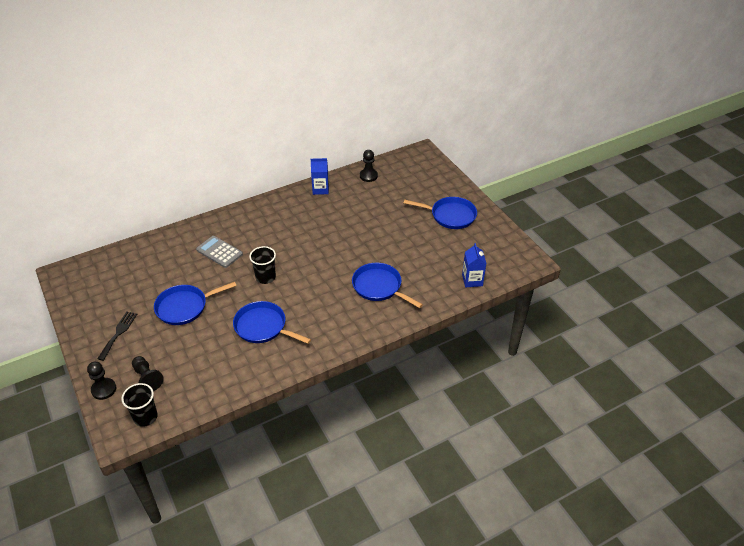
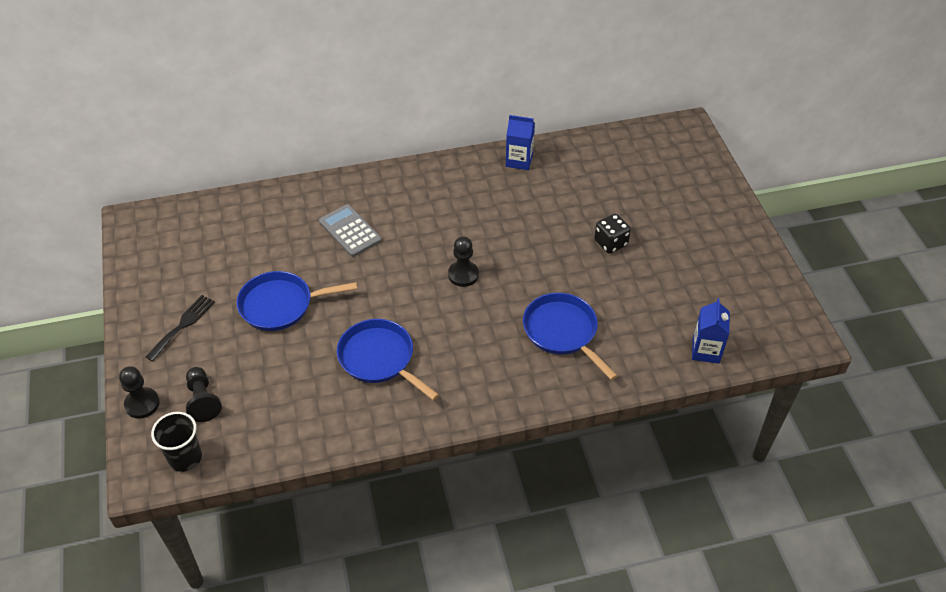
camera: 15 degrees right, 5 degrees up
black cup [249,246,276,284] -> none
black pawn [360,150,378,182] -> black pawn moved to [448,236,479,287]
blue pan [404,197,477,229] -> none
none -> black dice [594,214,631,254]

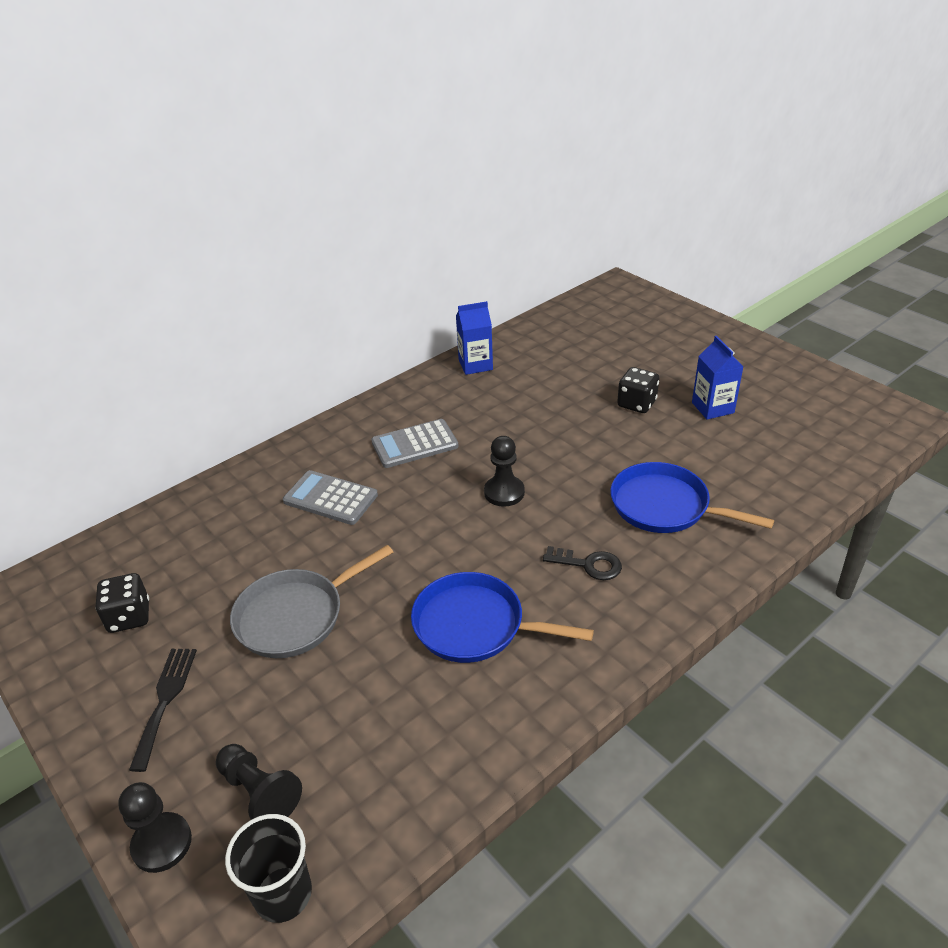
camera: 25 degrees left, 10 degrees down
blue pan [236,271,358,331] -> grey pan [230,545,393,658]
blue carton [692,298,730,364] -> blue carton moved to [692,336,744,420]
none -> black dice [95,573,149,633]
none -> grey calculator [371,419,459,468]
none -> black key [543,546,622,580]

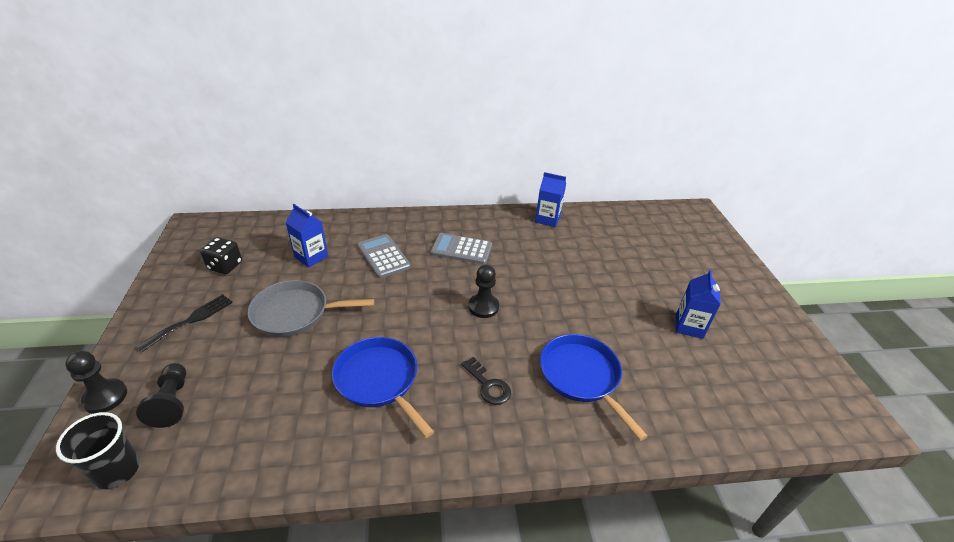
camera: 30 degrees right, 0 degrees up
black dice [617,367,659,413] -> none
none -> blue carton [285,204,328,268]

